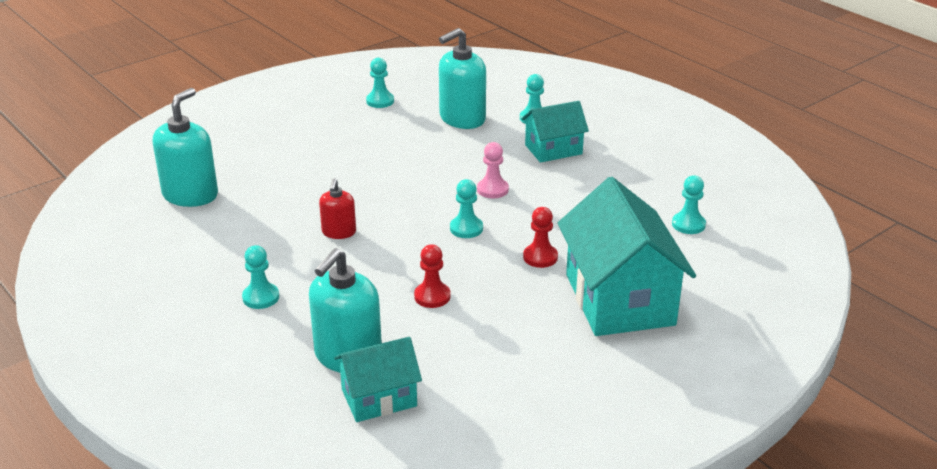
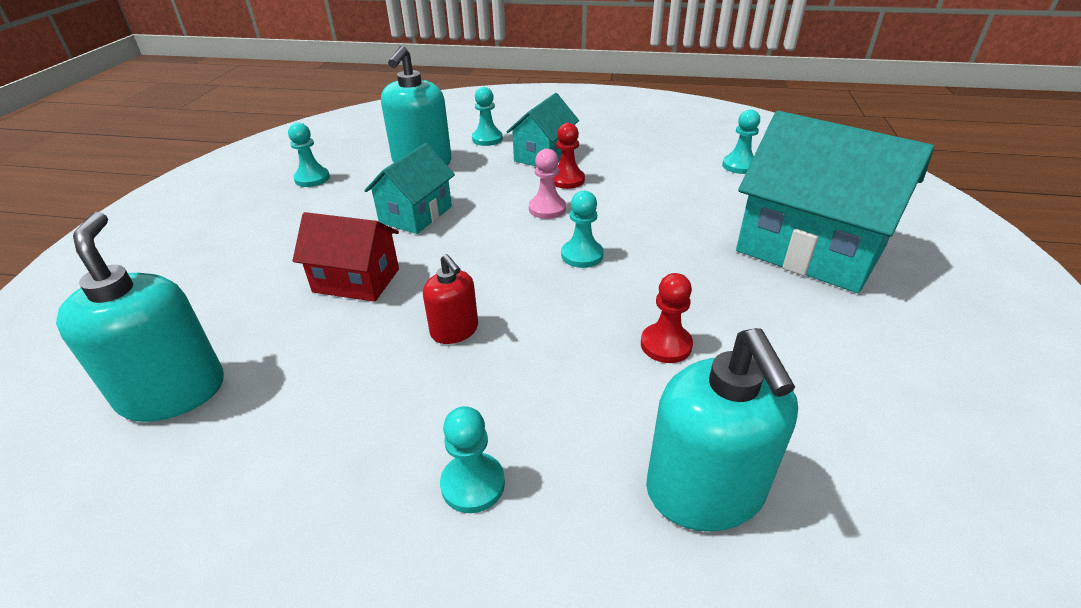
camera: 40 degrees left, 5 degrees up
turquoise house [334,337,422,422] -> turquoise house moved to [364,143,455,234]
red pawn [523,207,558,268] -> red pawn moved to [554,123,585,189]
none -> red house [292,212,399,302]

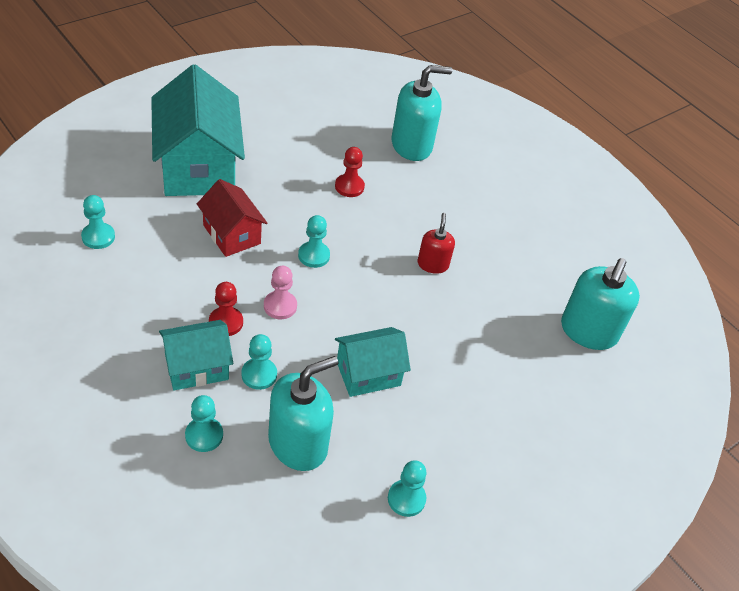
camera: 145 degrees left, 10 degrees up
red house [292,212,399,302] -> red house moved to [197,179,267,257]
turquoise pawn [440,406,505,513] -> turquoise pawn moved to [241,334,277,390]
turquoise soap dispenser [646,328,798,532] -> turquoise soap dispenser turned 45 degrees clockwise [391,65,453,161]

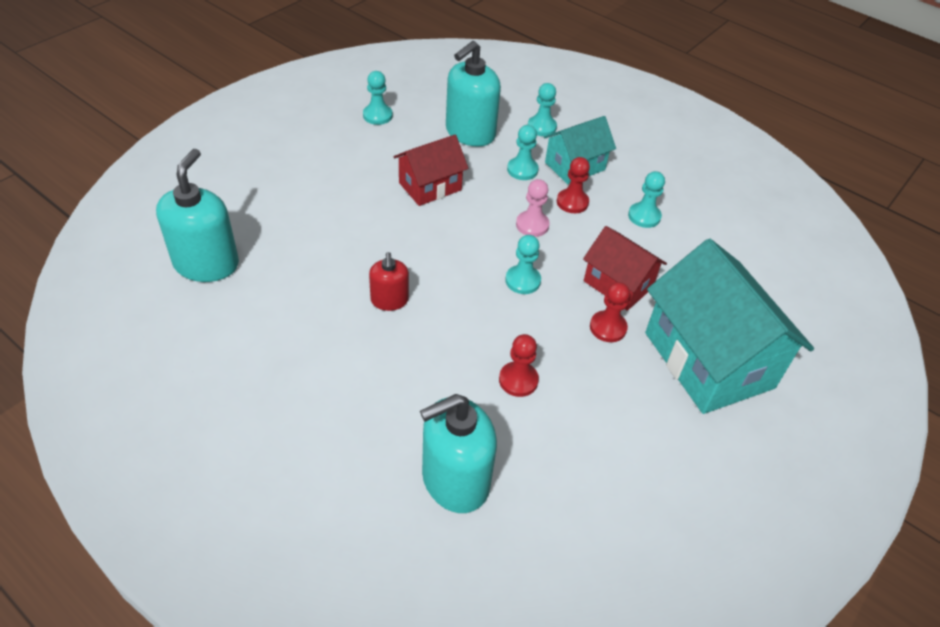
camera: 170 degrees right, 0 degrees up
turquoise pawn [81,195,115,249] -> turquoise pawn moved to [628,171,665,228]
turquoise house [335,327,411,397] -> red house [394,135,468,206]
none -> red pawn [590,282,630,342]

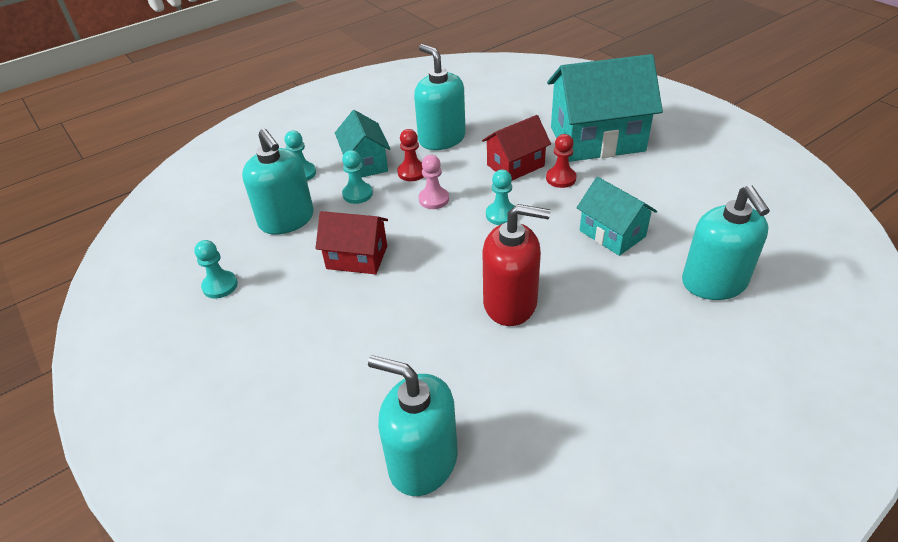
camera: 70 degrees left, 5 degrees down
red soap dispenser [369,252,409,311] -> red soap dispenser [483,204,551,326], size x1.79
red house [394,135,468,206] -> red house turned 60 degrees counterclockwise [315,211,388,274]
red pawn [499,334,539,397] -> turquoise house [576,177,657,256]
turquoise pawn [628,171,665,228] -> turquoise soap dispenser [414,44,466,150]

